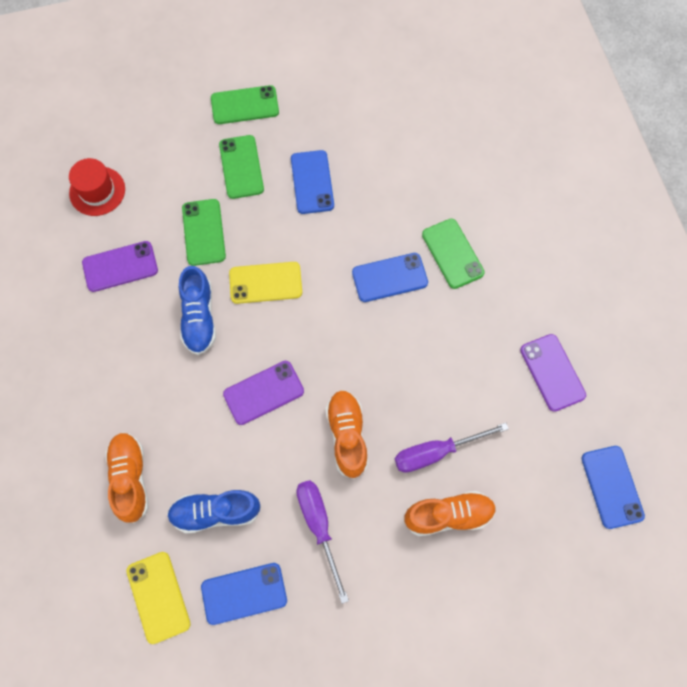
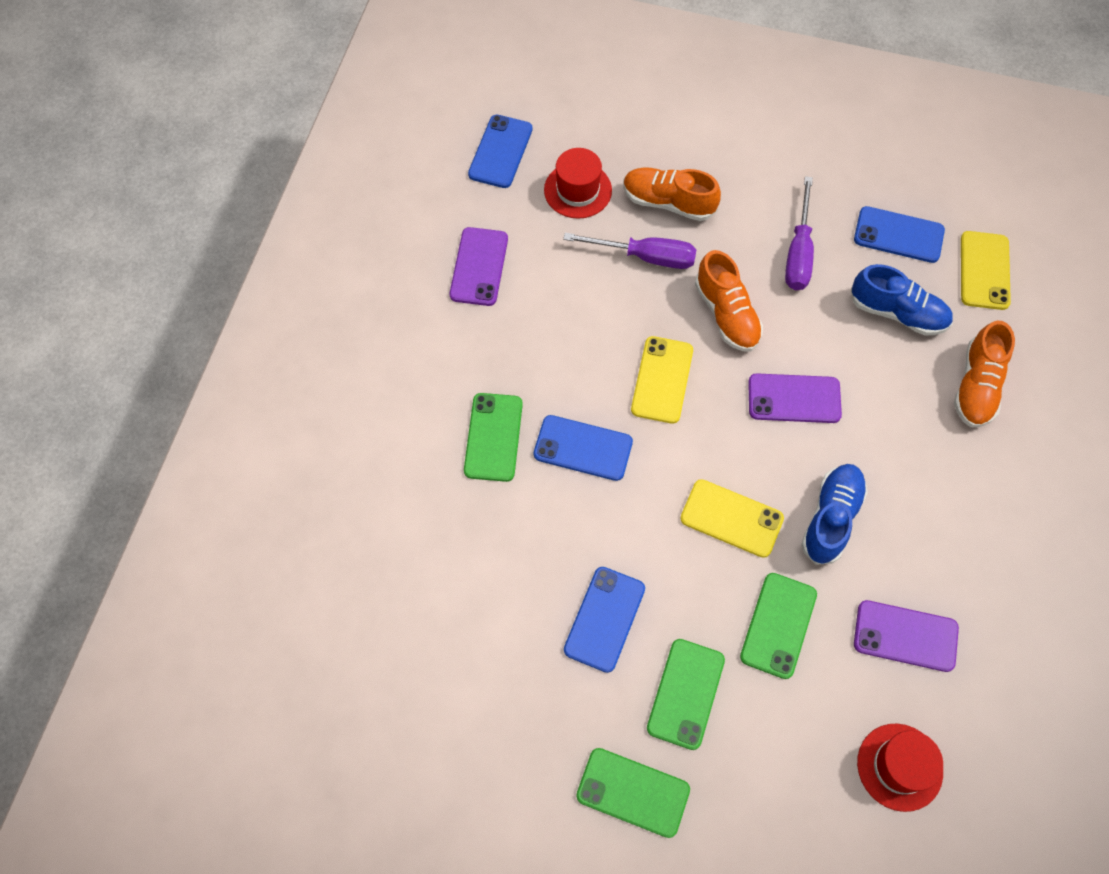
camera: 150 degrees left, 5 degrees down
orange shoe [326,390,368,479] -> orange shoe turned 45 degrees counterclockwise [695,250,763,352]
none -> red hat [544,148,612,219]
none -> yellow phone [631,336,693,424]

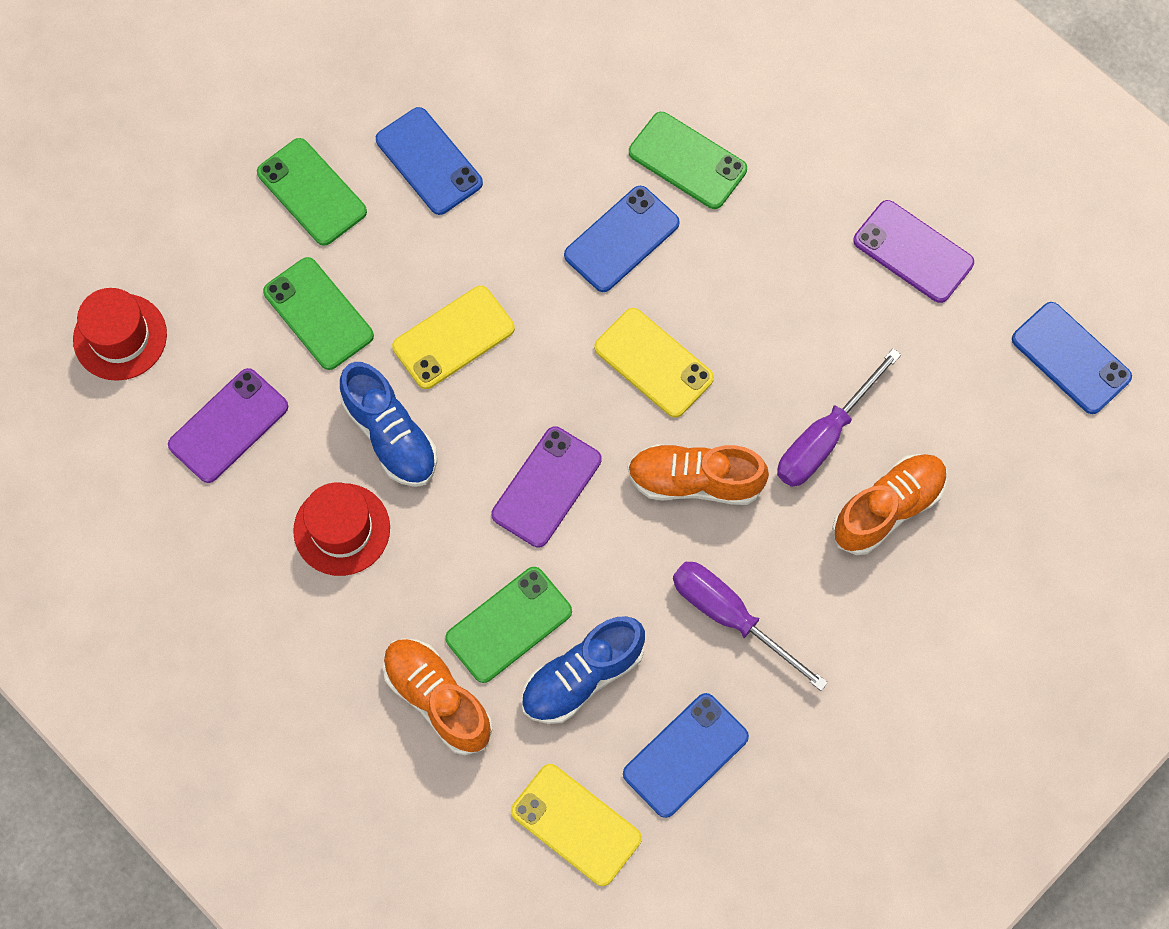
camera: 120 degrees right, 5 degrees up
red hat [544,148,612,219] -> red hat moved to [293,482,390,576]
green phone [576,748,690,838] -> green phone moved to [445,567,572,683]

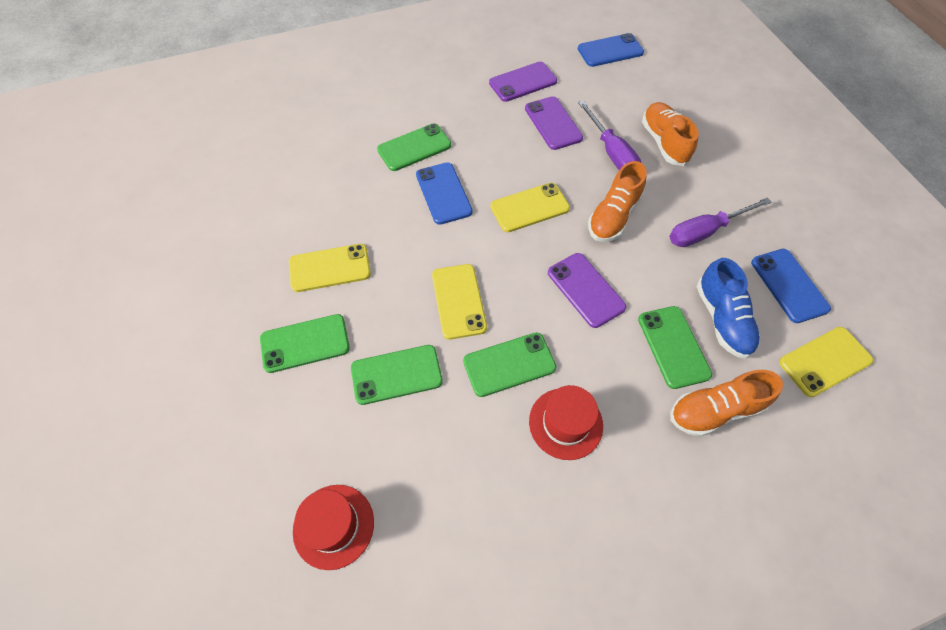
camera: 65 degrees left, 10 degrees down
purple phone [168,368,288,483] -> purple phone moved to [525,96,583,150]
blue shoe [340,362,437,487] -> green phone [463,332,556,397]
blue phone [376,107,483,215] -> yellow phone [289,244,371,292]

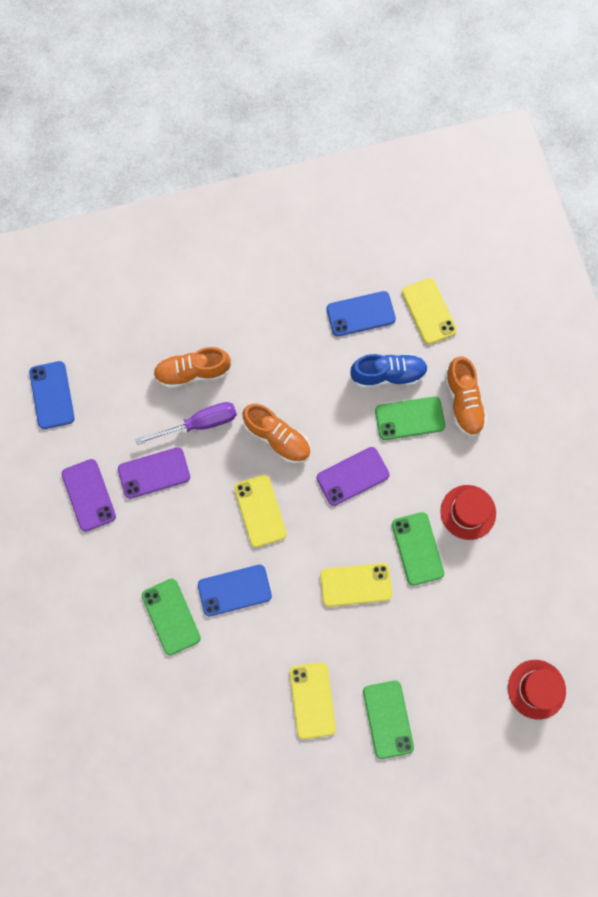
camera: 85 degrees left, 15 degrees up
green phone [351,345,443,405] -> none
purple screwdriver [669,197,772,247] -> none

